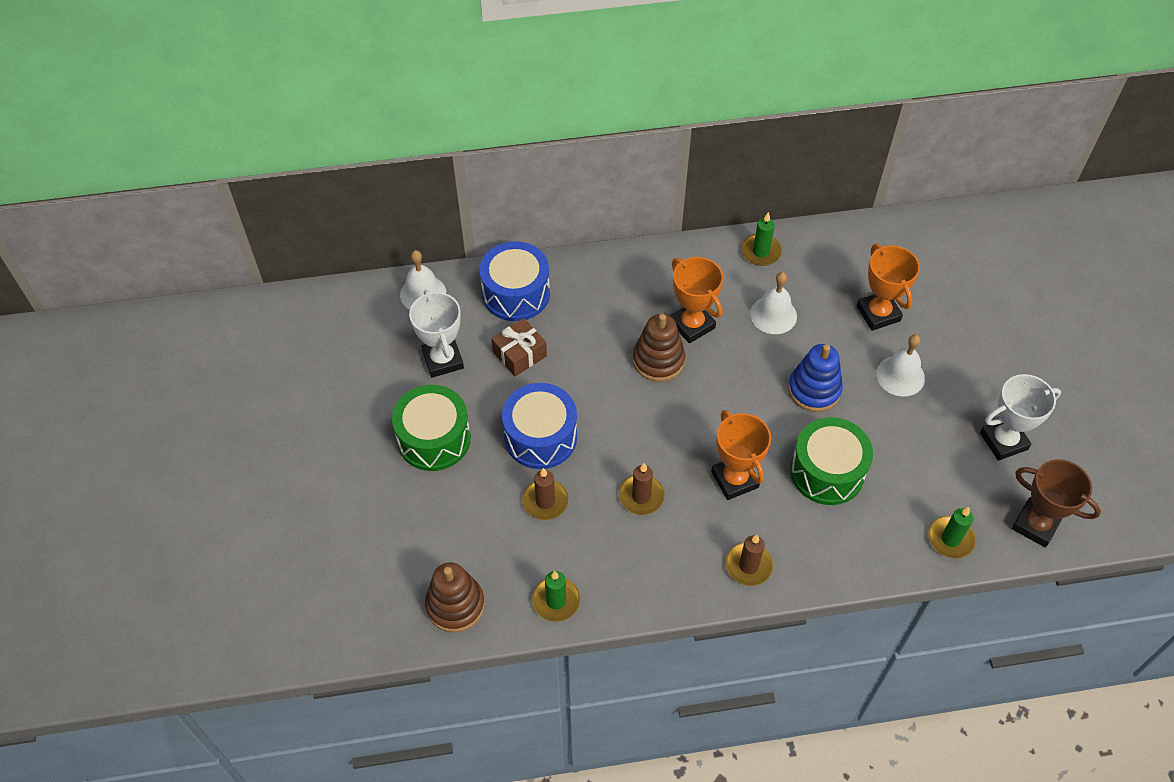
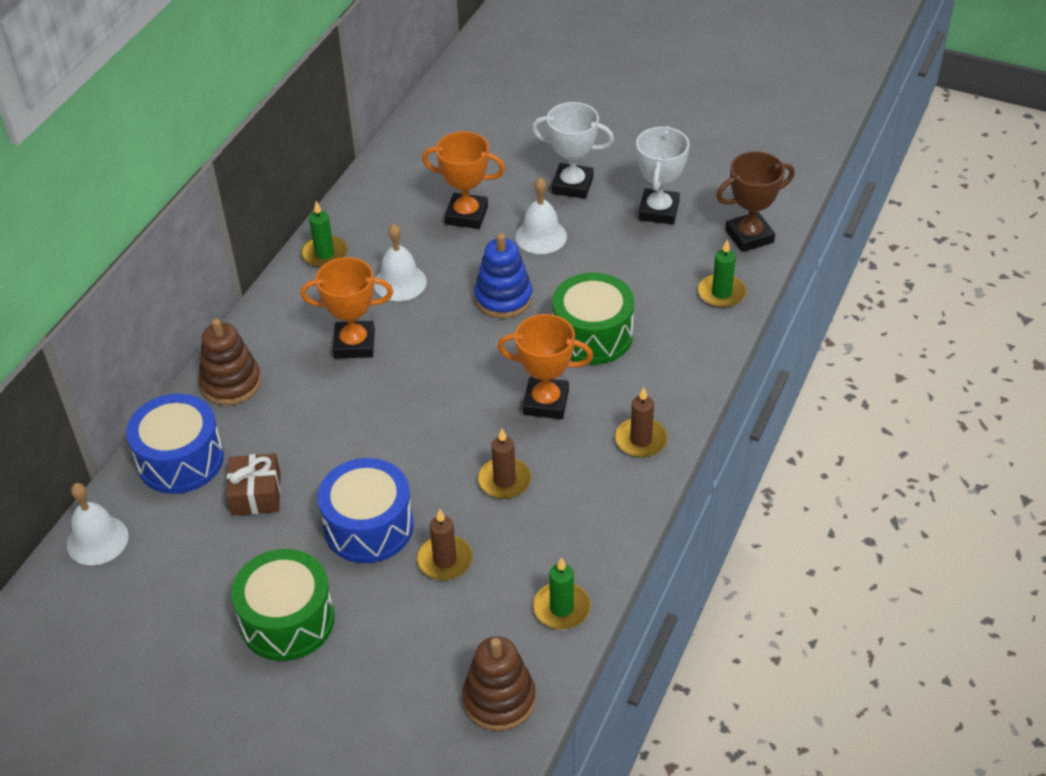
camera: 55 degrees left, 10 degrees down
white trophy [409,290,464,378] -> white trophy moved to [532,102,614,199]
brown stacking toy [633,314,685,382] -> brown stacking toy moved to [198,319,261,405]

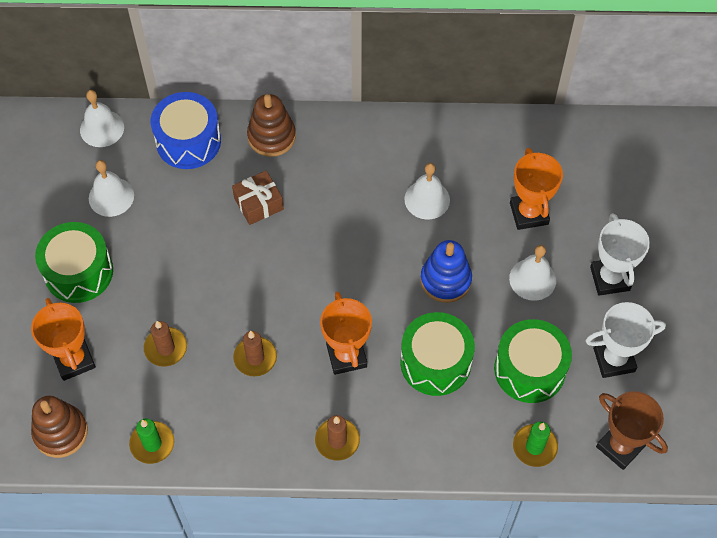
camera: 65 degrees right, 15 degrees up
brown gift [226,453,280,516] -> brown gift moved to [232,170,284,225]
orange trophy [300,257,393,359] -> orange trophy moved to [31,298,96,381]
green candle [301,201,348,268] -> none
blue drum [318,458,414,563] -> none
none -> white bell [89,160,134,217]
none -> green drum [494,319,572,403]

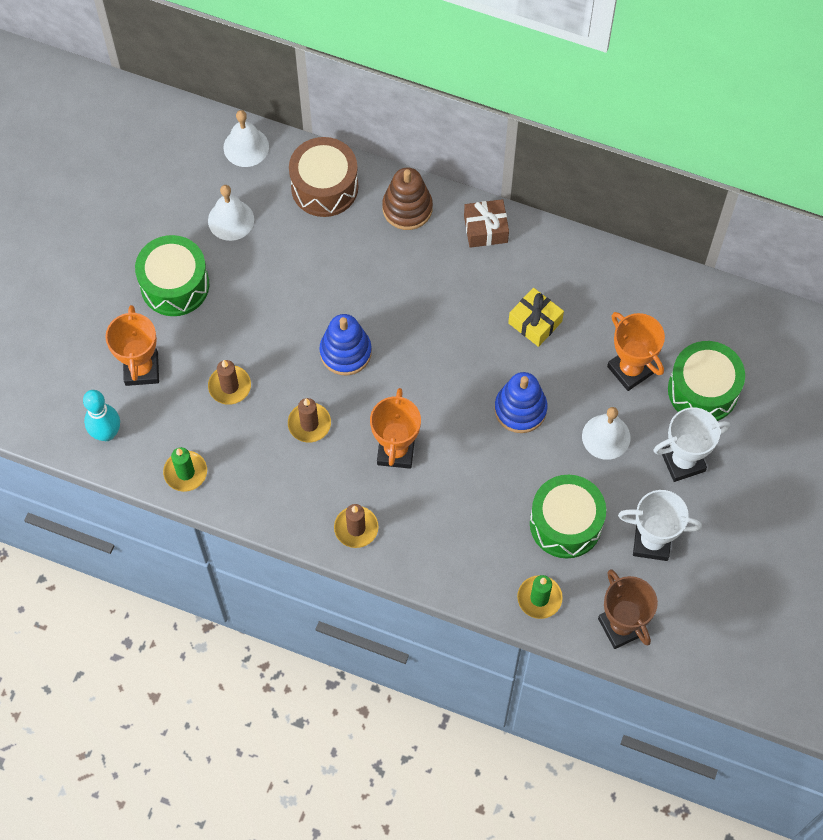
camera: 20 degrees right, 5 degrees up
brown stacking toy [31,396,88,458] -> turquoise bowling pin [83,390,120,441]
blue drum [151,92,221,169] -> brown drum [289,137,358,217]
brown gift [232,170,284,225] -> brown gift moved to [464,199,509,248]
green drum [400,312,475,396] -> green drum moved to [668,341,745,421]
white bell [404,163,450,220] -> yellow gift [508,288,564,347]
orange trophy [510,148,563,230] -> orange trophy turned 45 degrees counterclockwise [607,312,665,391]
white trophy [590,213,650,296] -> white trophy turned 60 degrees clockwise [653,407,730,482]
none -> blue stacking toy [319,314,372,375]

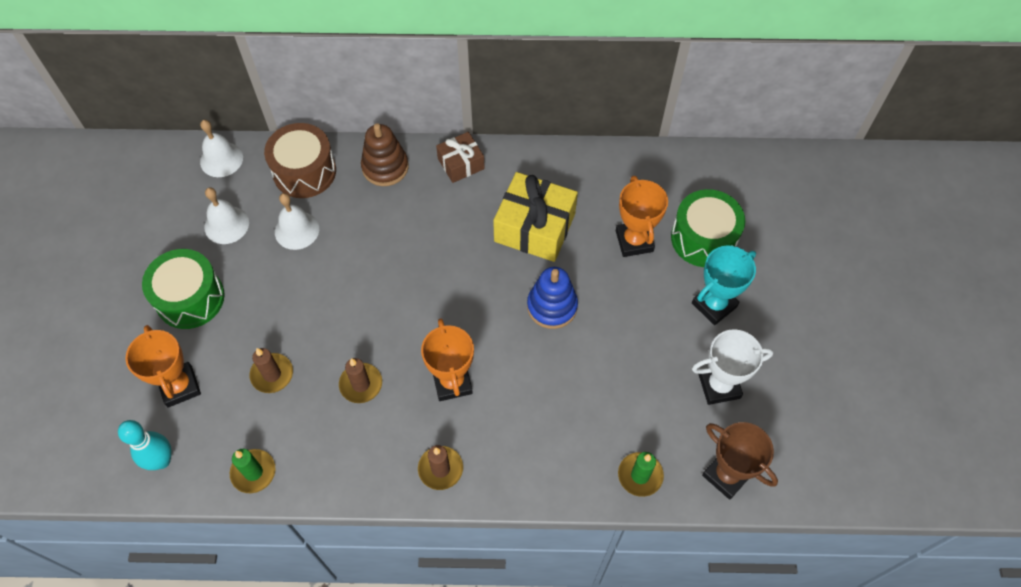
camera: 20 degrees left, 5 degrees down
blue stacking toy [319,314,372,375] -> none
yellow gift [508,288,564,347] -> yellow gift [493,172,578,262], size x1.73
green drum [530,475,606,558] -> none
white bell [582,407,631,460] -> white bell moved to [275,193,319,250]
orange trophy [607,312,665,391] -> orange trophy turned 45 degrees clockwise [616,176,668,257]
white trophy [653,407,730,482] -> turquoise trophy [692,245,756,325]

